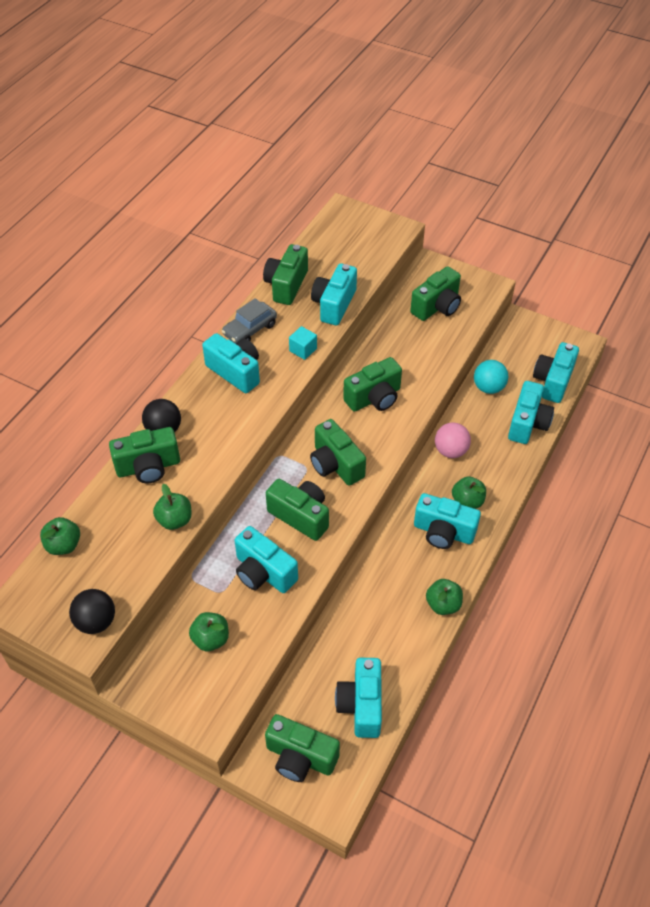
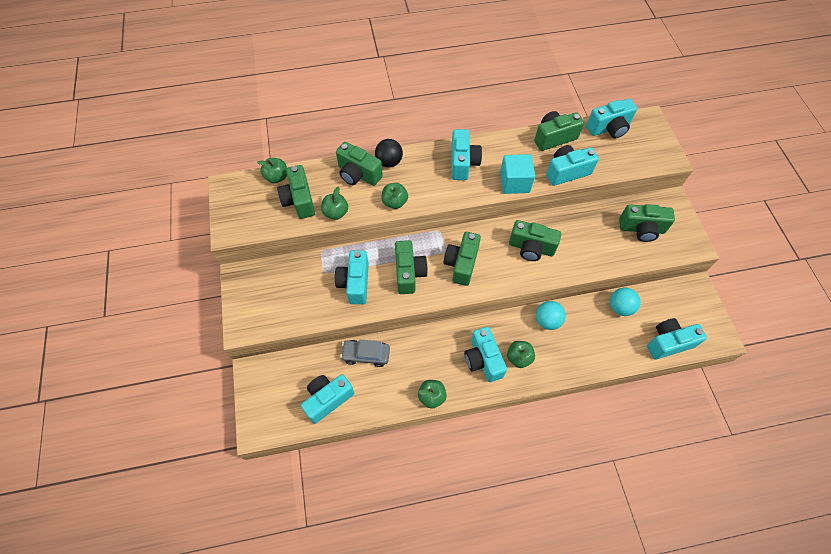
camera: 50 degrees right, 10 degrees up
black ball [69,589,115,634] -> none
green apple [189,612,229,651] -> green apple moved to [382,183,408,209]
grey car [222,298,277,344] -> grey car moved to [340,339,390,367]
green camera [265,714,340,782] -> green camera moved to [277,165,315,219]
turquoise cube [289,326,317,360] -> turquoise cube [500,154,535,194], size x1.72
pink ball [435,422,471,458] -> turquoise ball [536,301,566,330]
turquoise camera [508,381,554,444] -> turquoise camera moved to [586,99,637,138]

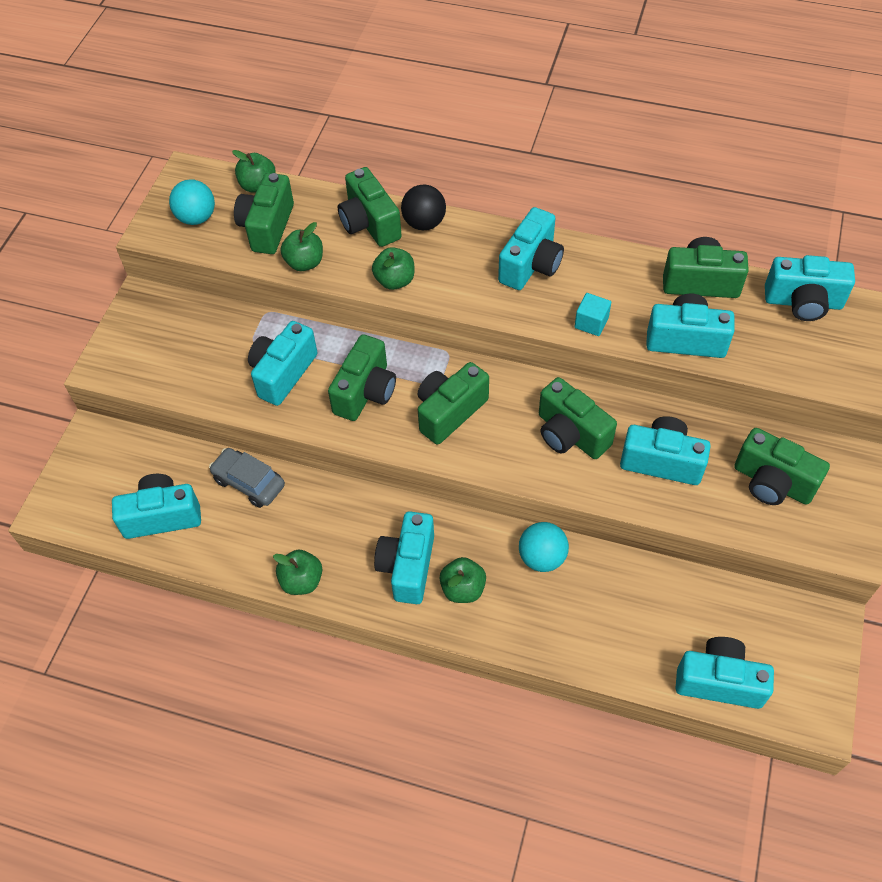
camera: 30 degrees right, 5 degrees down
turquoise cube [500,154,535,194] -> turquoise cube [574,293,611,336], size x0.58
turquoise ball [610,288,641,316] -> turquoise ball moved to [169,179,215,225]
none -> turquoise camera [620,416,711,485]

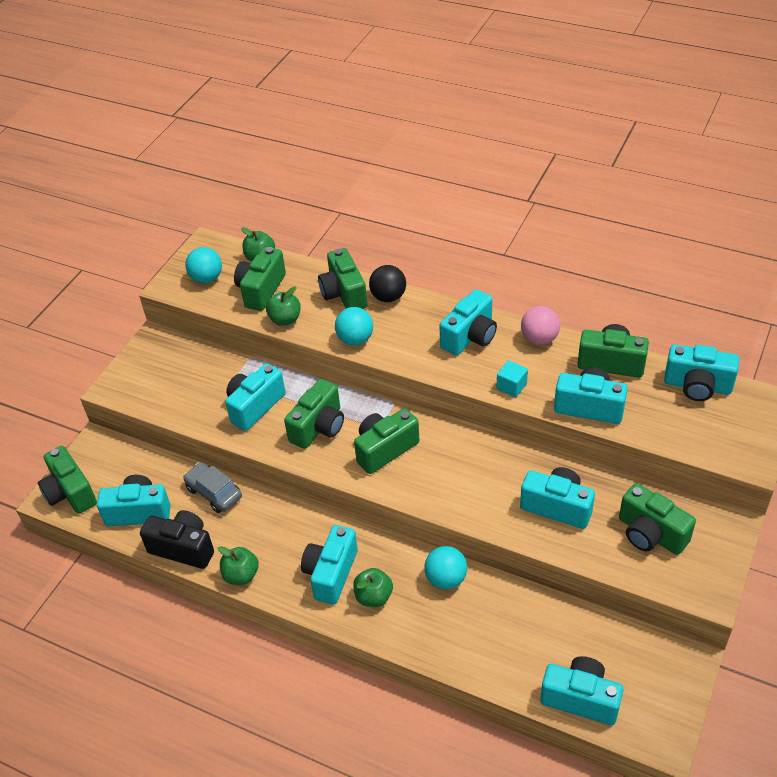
camera: 10 degrees right, 10 degrees down
green apple [372,247,414,290] -> turquoise ball [335,307,373,346]
green camera [539,377,617,459] -> green camera moved to [38,446,97,514]
none -> black camera [140,510,214,569]
none -> pink ball [521,306,560,345]

